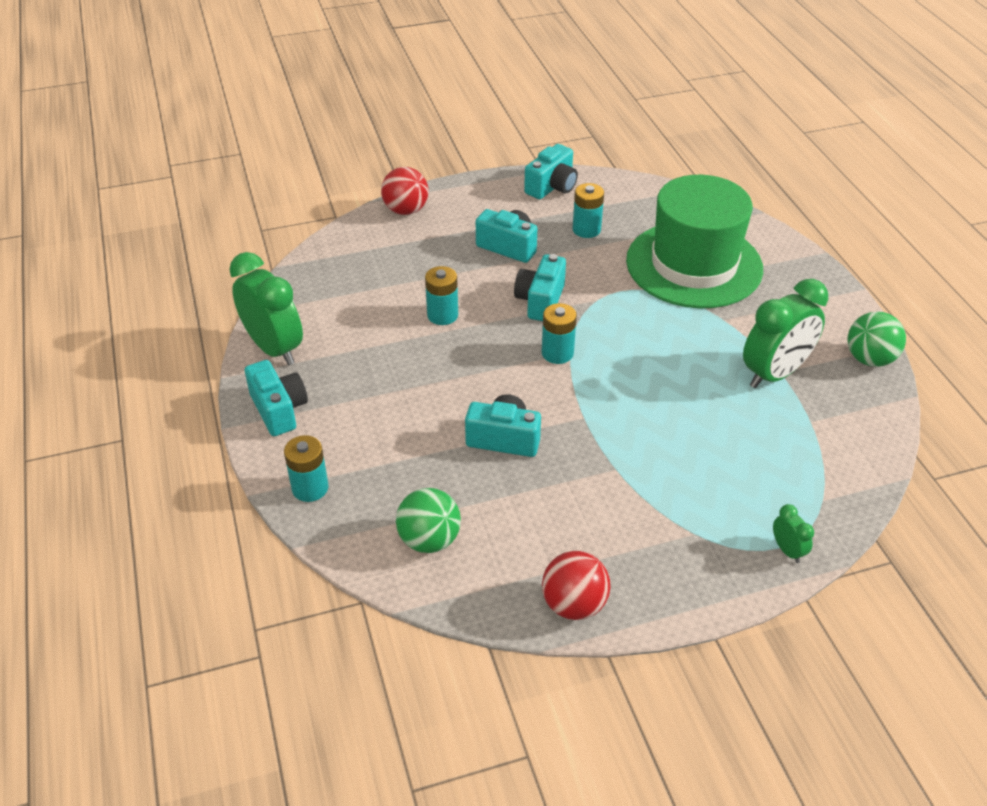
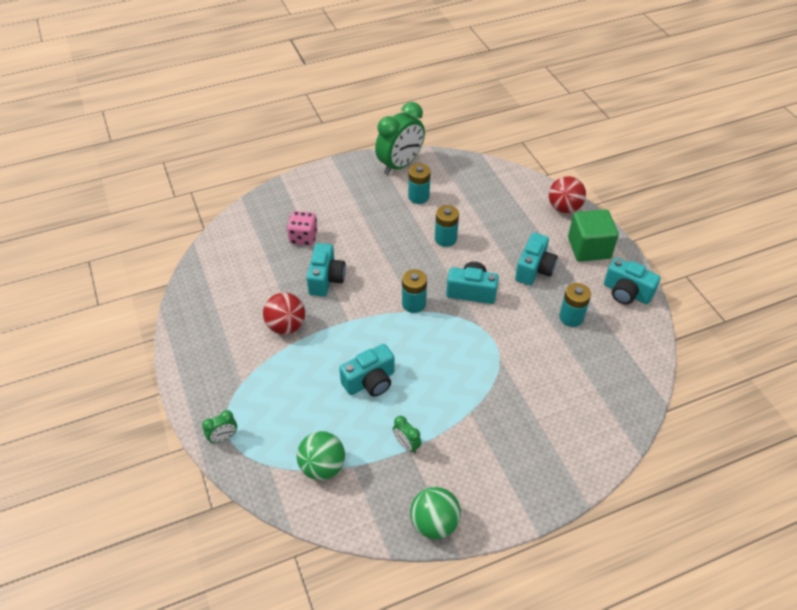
camera: 85 degrees right, 5 degrees up
turquoise camera [245,360,308,436] -> turquoise camera moved to [339,344,395,397]
turquoise battery [284,435,328,502] -> turquoise battery moved to [408,164,431,204]
green ball [396,488,461,553] -> green ball moved to [297,431,345,480]
red ball [542,551,610,620] -> red ball moved to [263,292,305,334]
green hat [626,175,763,308] -> none
green clock [743,279,828,388] -> green clock [393,416,422,453], size x0.44
none -> pink dice [287,211,318,246]
none -> green cube [568,209,619,262]

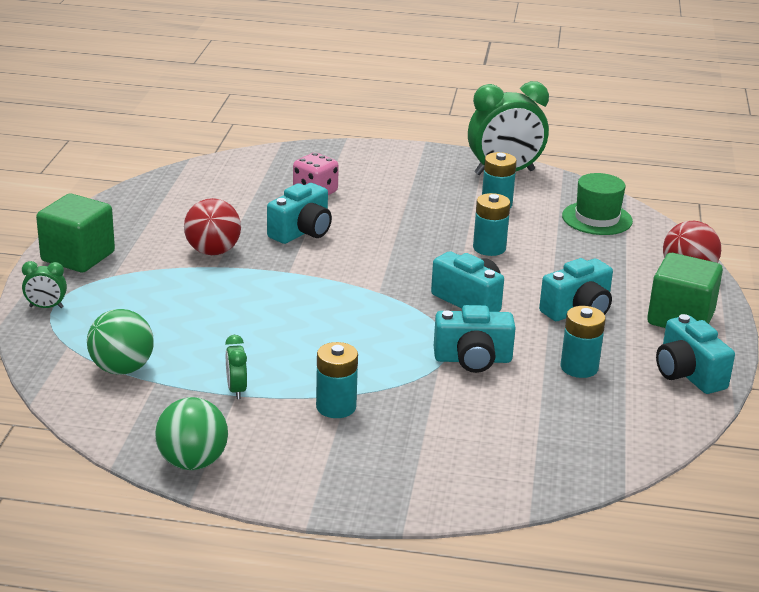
camera: 30 degrees right, 20 degrees down
turquoise camera [339,344,395,397] -> turquoise camera moved to [434,305,516,373]
turquoise battery [402,269,427,313] -> turquoise battery moved to [316,342,358,418]
none -> green cube [36,194,115,272]
none -> green hat [562,173,633,235]

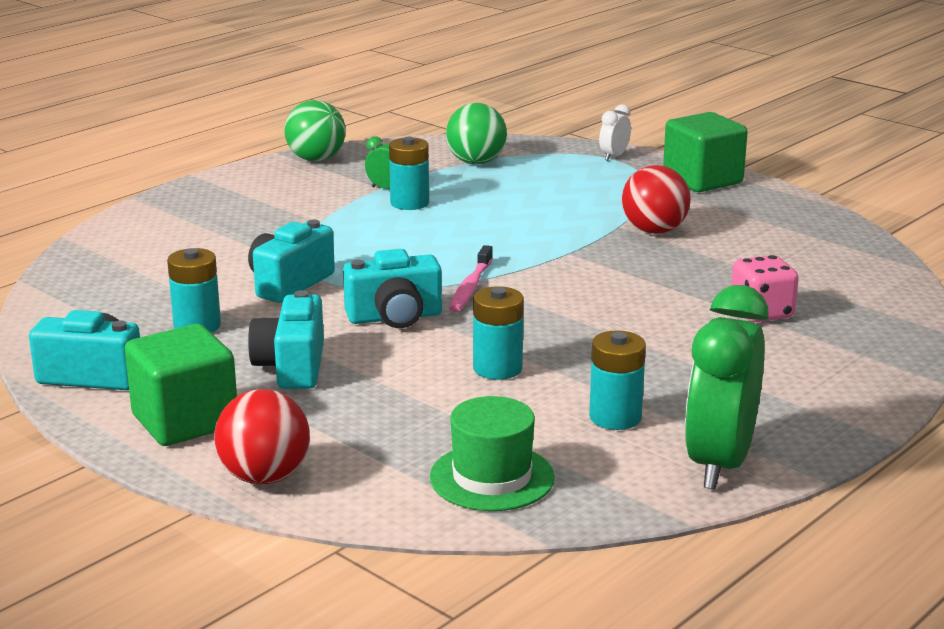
camera: 125 degrees right, 5 degrees down
green clock [22,261,67,308] -> white clock [599,104,631,161]
turquoise camera [267,183,332,244] -> none
turquoise battery [316,342,358,418] -> turquoise battery moved to [389,137,429,210]
none -> pink toothbrush [449,245,493,312]

